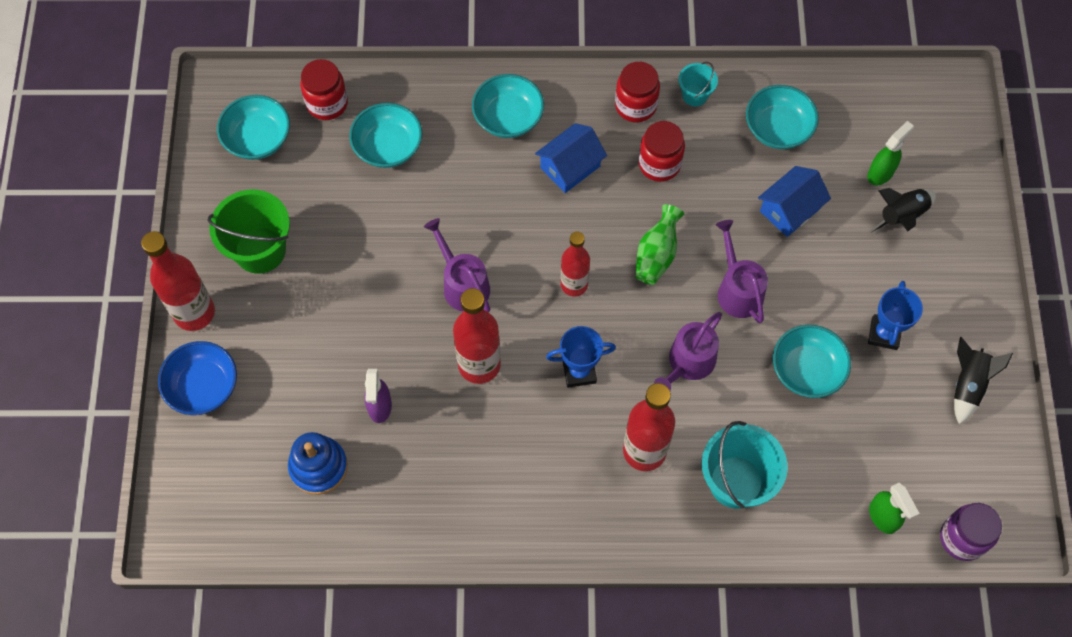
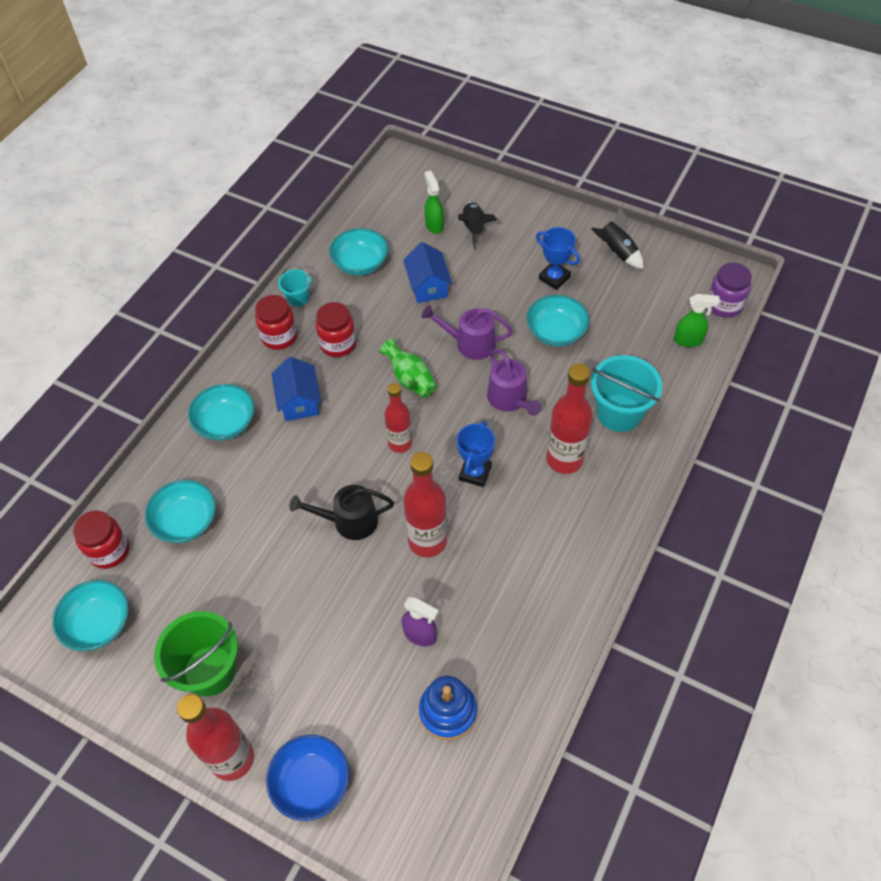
camera: 60 degrees left, 10 degrees down
purple watering can [424,218,490,312] -> black watering can [289,485,394,540]

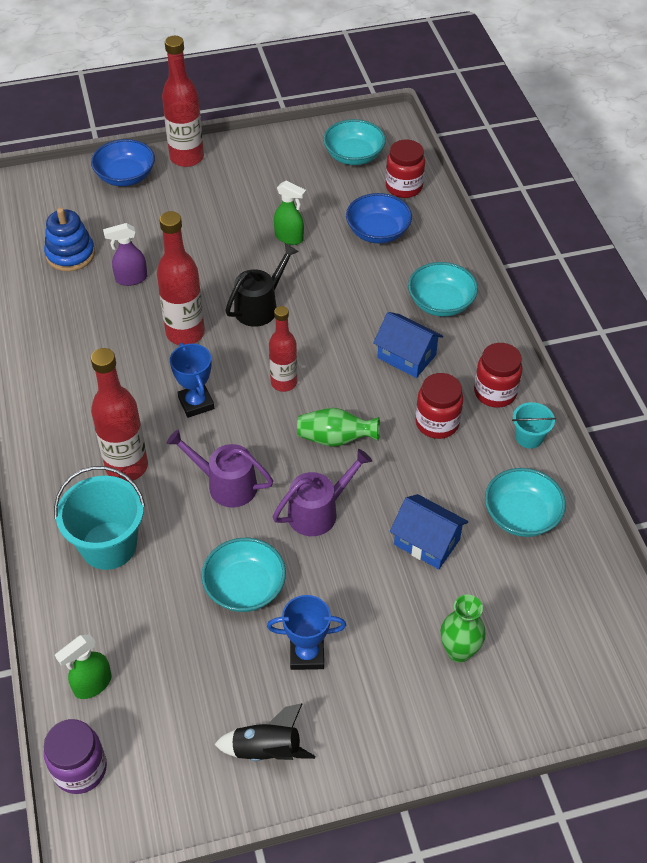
camera: 135 degrees right, 5 degrees down
turquoise bowl [145,480,216,543] -> blue bowl [346,193,412,243]
green bucket [154,611,238,697] -> none
green spray bottle [424,171,444,234] -> green spray bottle moved to [274,181,306,245]
black rocket [458,202,497,250] -> green vase [440,595,486,662]

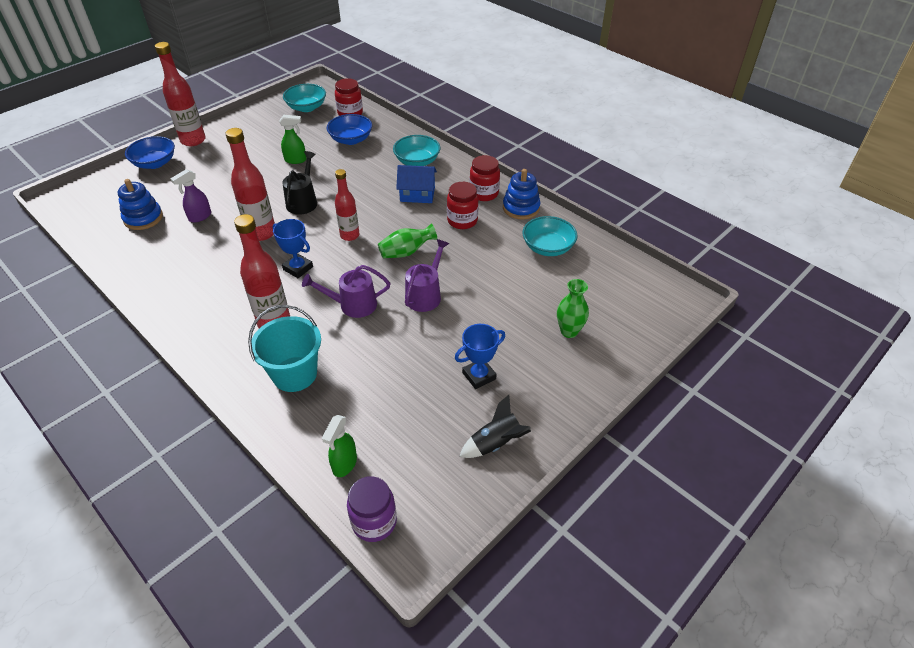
camera: 30 degrees left, 5 degrees down
turquoise bowl [201,538,286,612] -> none
blue house [390,494,468,569] -> none
turquoise bucket [512,402,556,449] -> blue stacking toy [503,169,540,219]

